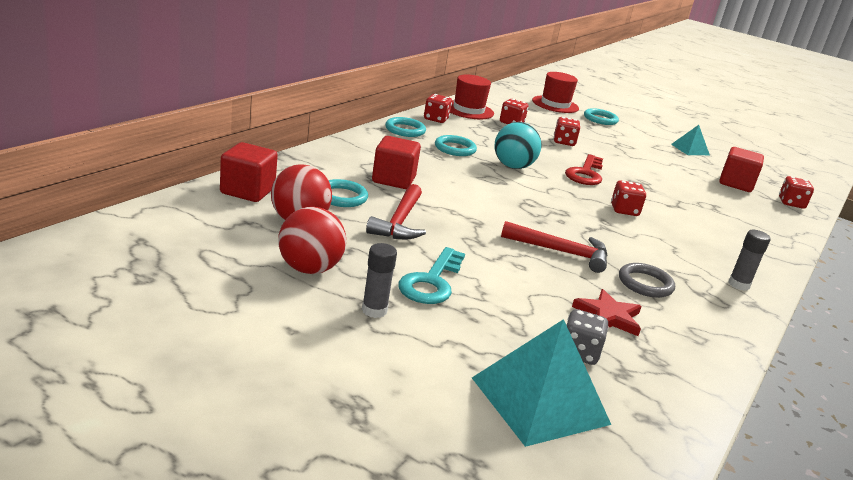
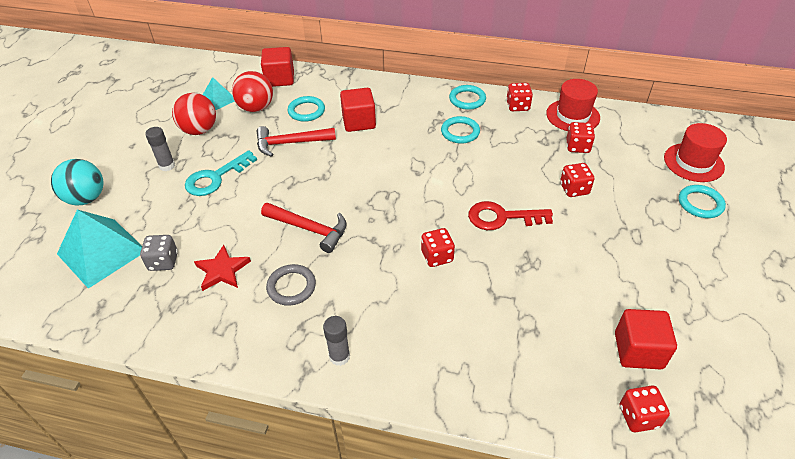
camera: 75 degrees right, 20 degrees up
turquoise key [398,247,465,304] -> turquoise key turned 45 degrees counterclockwise [185,150,257,196]
turquoise ball [495,122,541,169] -> turquoise ball moved to [51,159,103,206]
red hammer [501,221,608,273] -> red hammer turned 60 degrees counterclockwise [261,203,347,253]
turquoise pyramid [671,125,710,155] -> turquoise pyramid moved to [203,77,235,110]

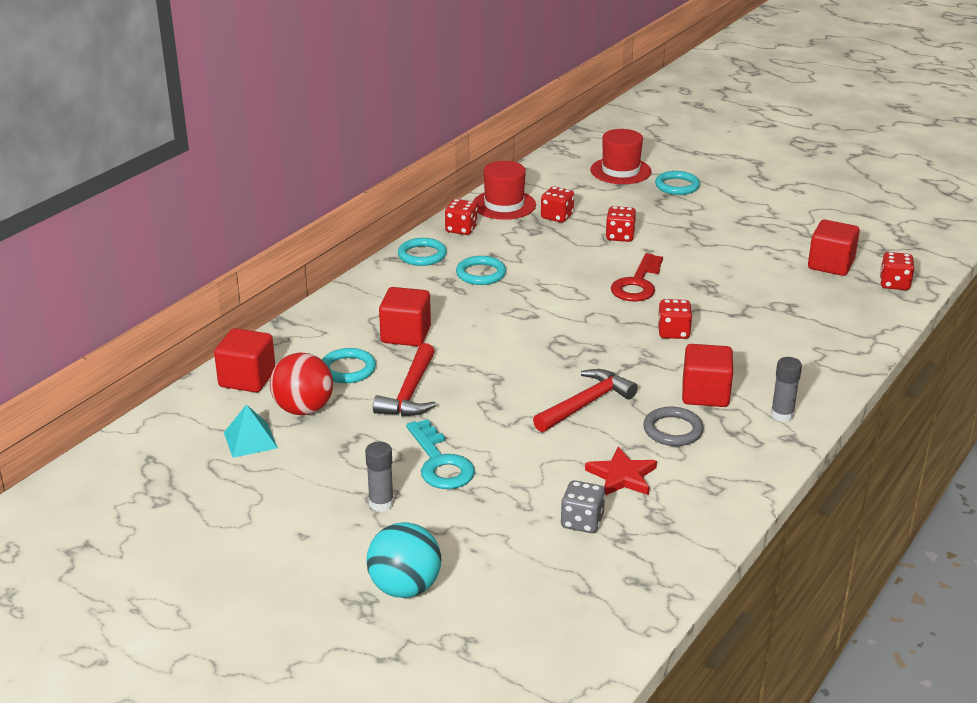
camera: 70 degrees left, 15 degrees down
turquoise pyramid [57,210,142,289] -> none
red ball [172,93,216,135] -> none
none -> red cube [682,344,733,407]

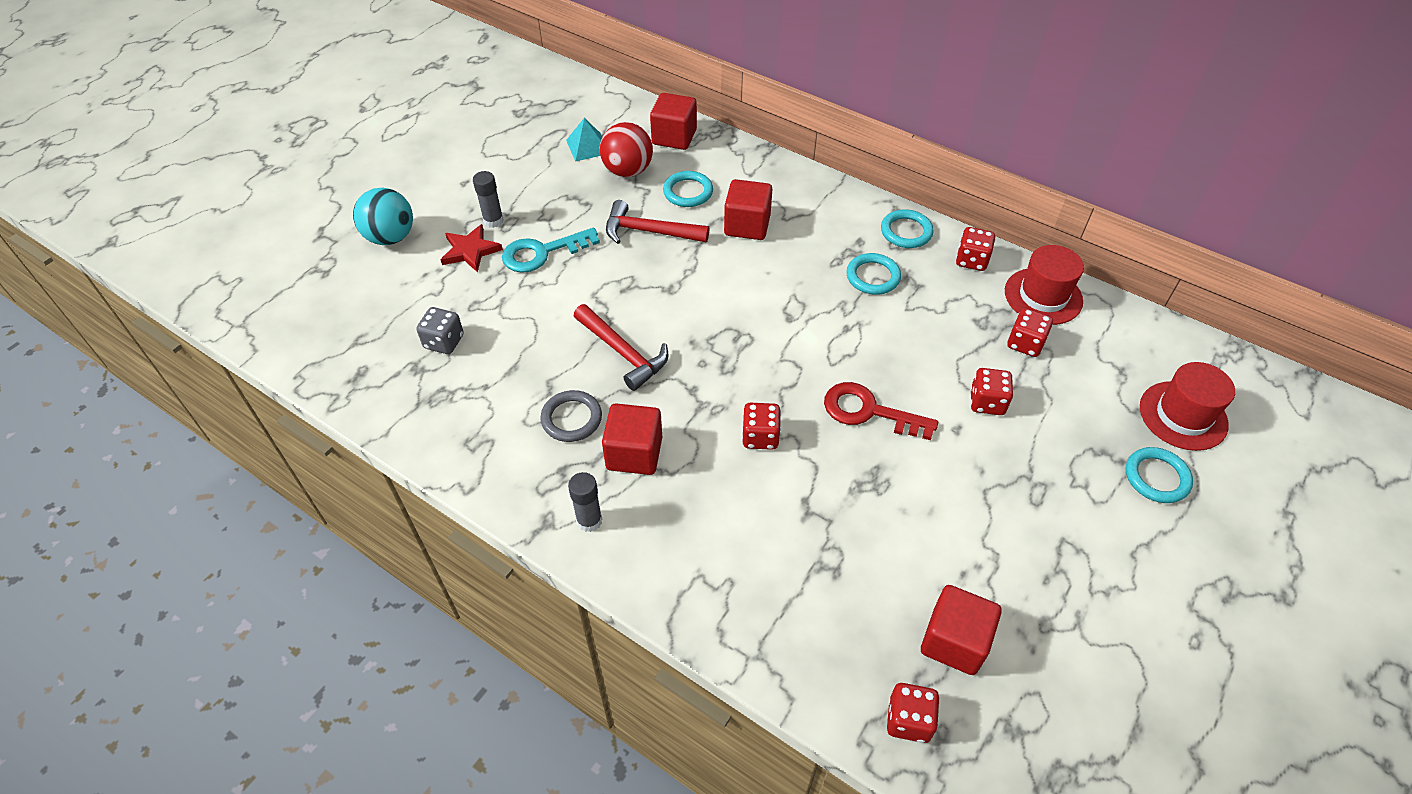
camera: 90 degrees right, 20 degrees up
red star [585,447,657,495] -> red star moved to [440,224,503,273]

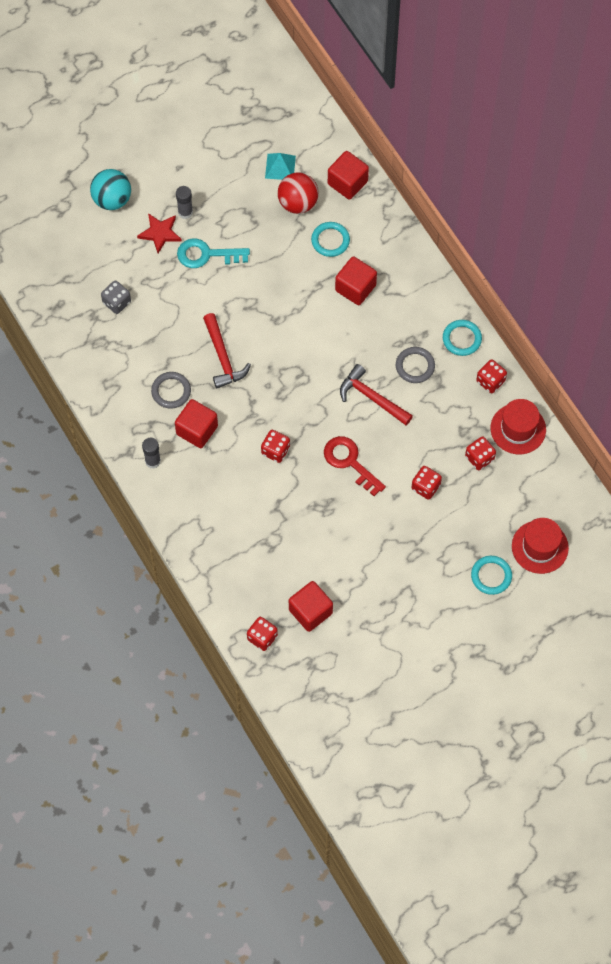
camera: 25 degrees right, 15 degrees up
red hammer [606,200,709,244] -> red hammer moved to [340,364,413,425]
turquoise ring [846,253,901,295] -> grey ring [396,347,435,383]

